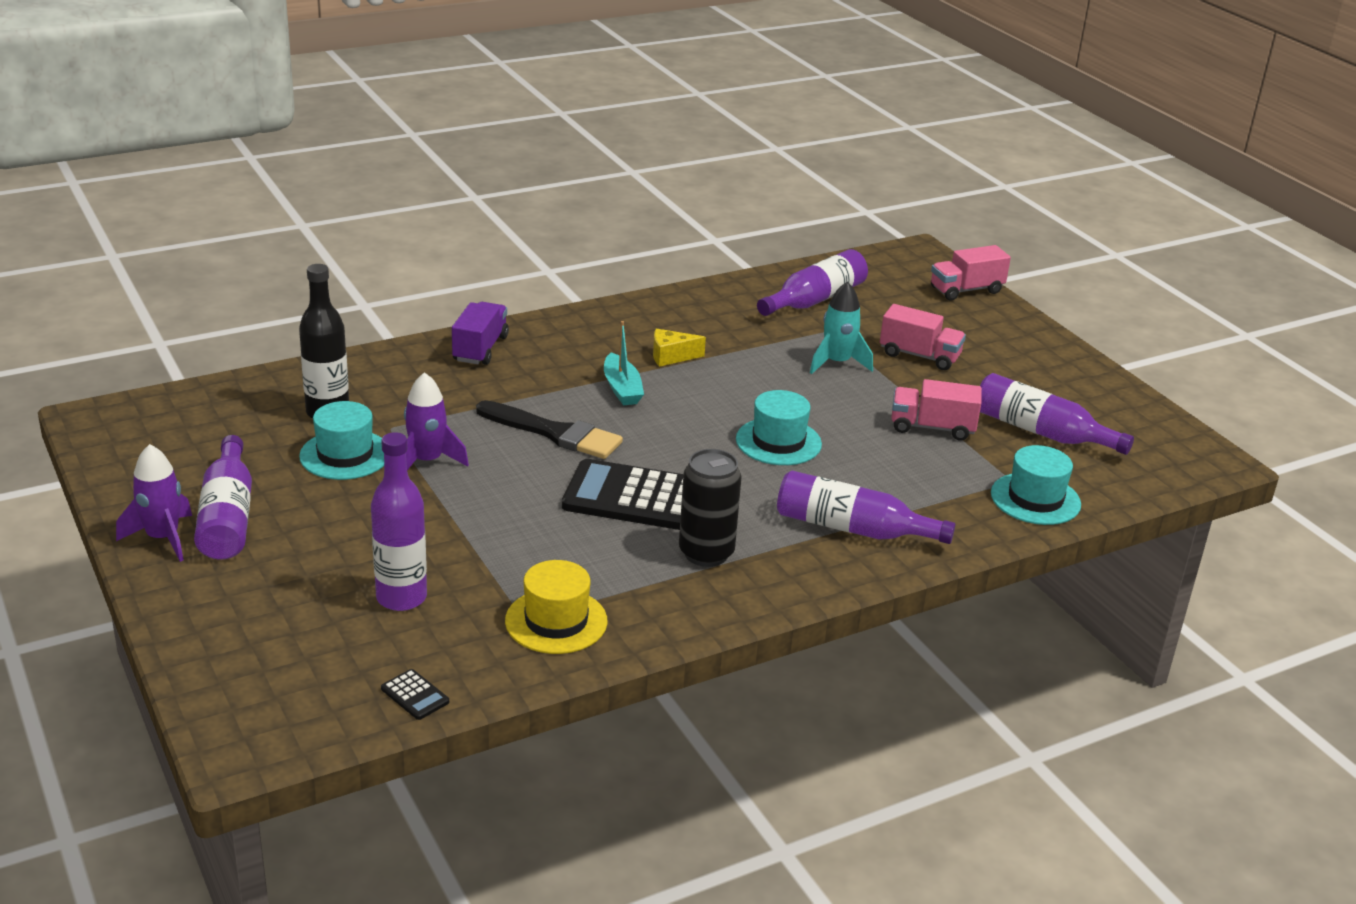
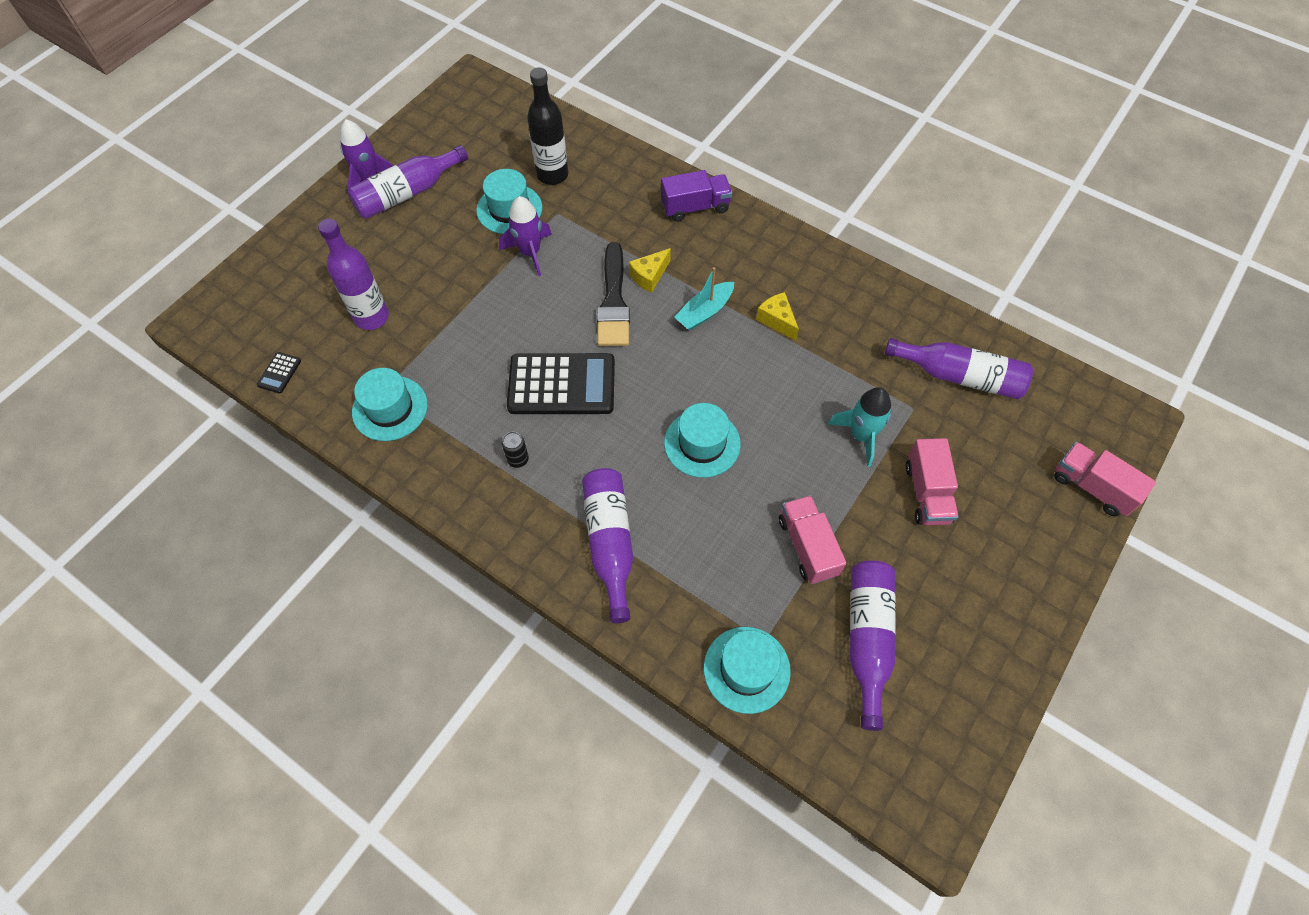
camera: 65 degrees right, 30 degrees up
yellow hat [505,560,608,654] -> turquoise hat [352,368,428,441]
black calculator [562,459,683,530] -> black calculator turned 105 degrees clockwise [507,353,615,414]
black can [679,449,742,567] -> black can [502,432,529,468], size x0.48
none -> yellow cheese [629,248,671,293]

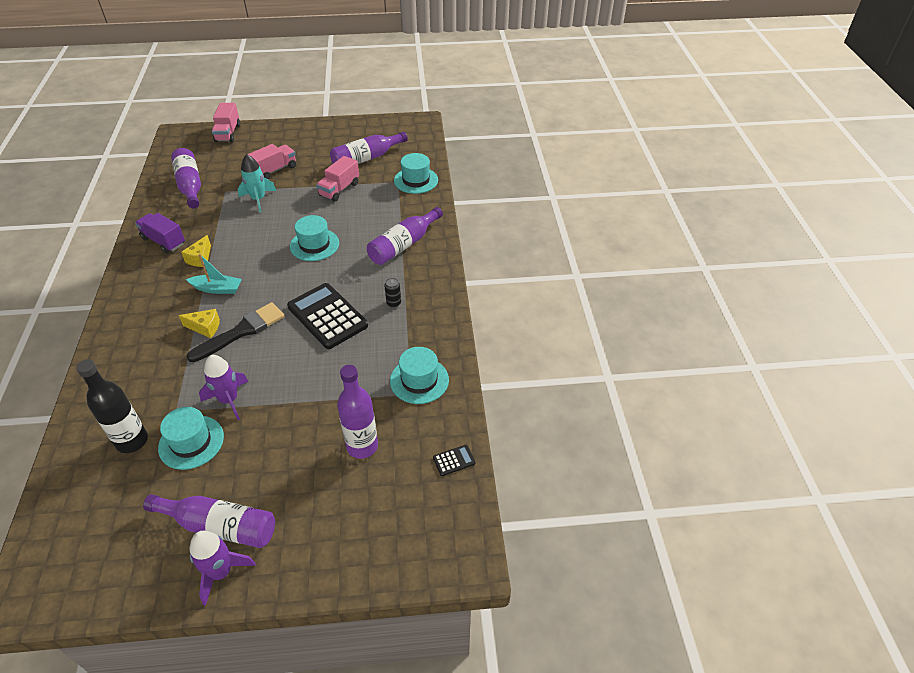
camera: 130 degrees left, 15 degrees down
purple truck [661,170,732,222] -> purple truck moved to [135,213,185,253]

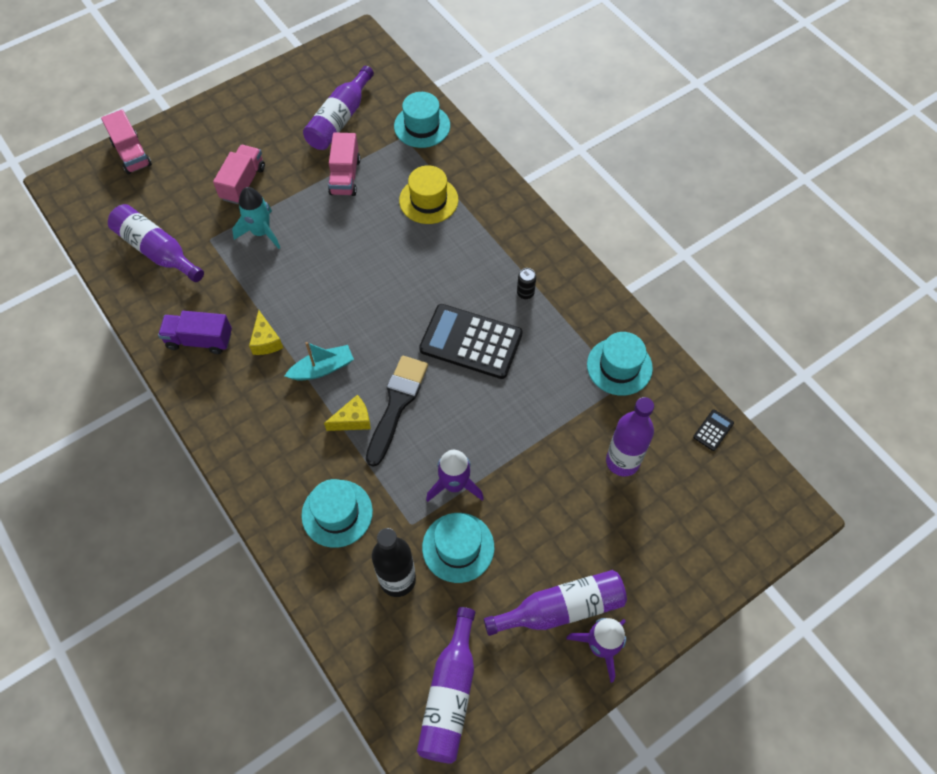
camera: 30 degrees left, 15 degrees up
turquoise hat [290,215,339,261] -> turquoise hat moved to [301,479,373,548]
purple bottle [367,207,443,265] -> purple bottle moved to [417,607,475,764]
none -> yellow hat [399,165,458,224]

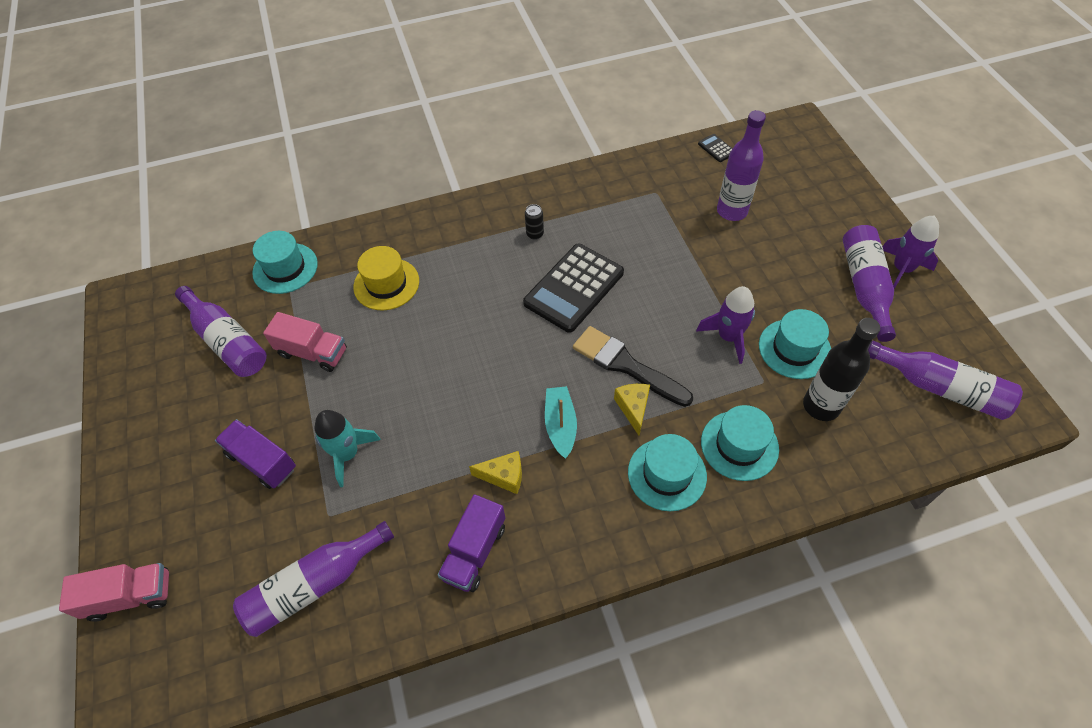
camera: 70 degrees left, 5 degrees down
pink truck [213,145,265,204] -> purple truck [215,419,296,489]
turquoise hat [587,332,653,396] -> turquoise hat moved to [628,434,707,511]

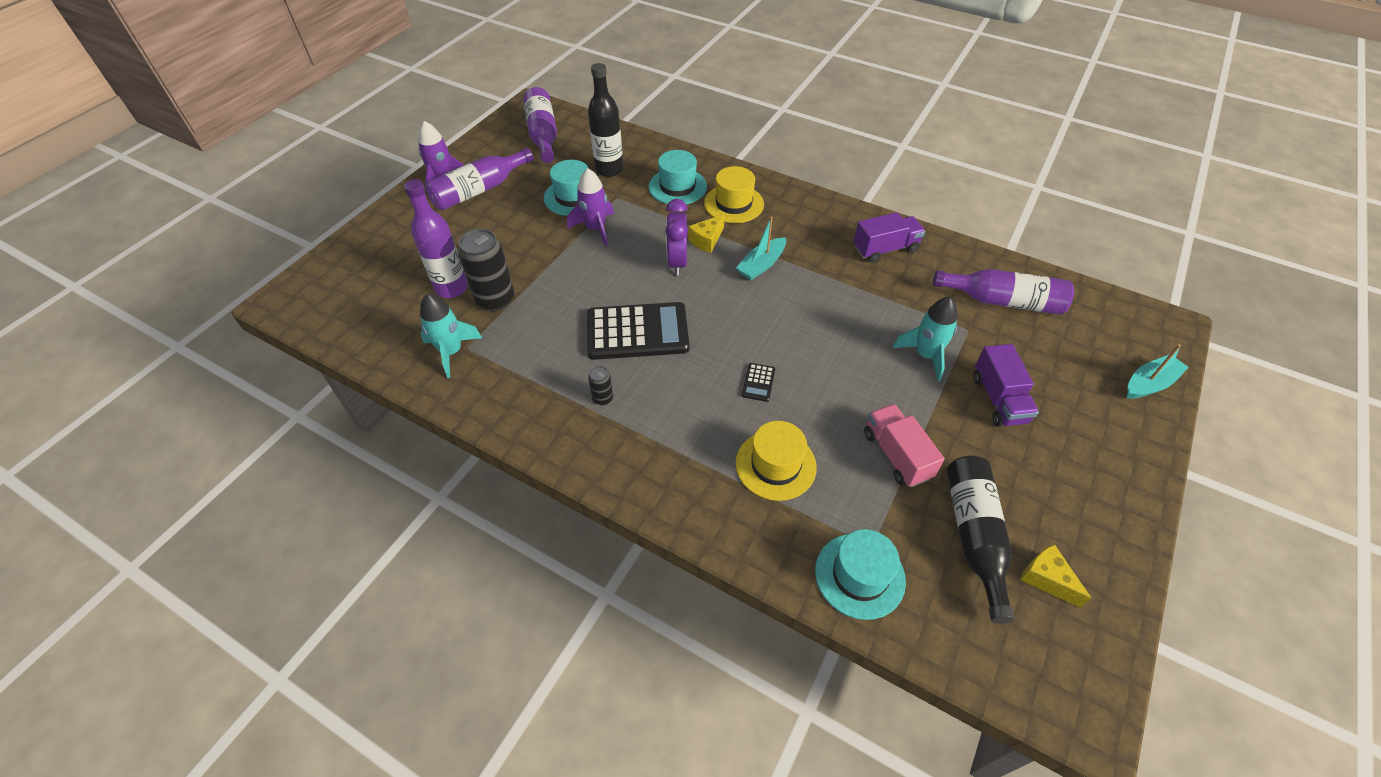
camera: 135 degrees left, 5 degrees down
pink truck [59,563,169,622] -> turquoise boat [1126,344,1189,399]
purple bottle [175,286,267,377] -> black bottle [946,456,1015,624]
yellow cheese [469,451,522,494] -> yellow cheese moved to [1020,544,1092,608]
black brush [573,326,693,407] -> purple clock [666,199,688,276]
turquoise hat [628,434,707,511] -> yellow hat [704,166,764,223]
black calculator [698,134,733,162] -> black calculator moved to [742,363,775,402]
none -> turquoise rocket [420,294,482,378]
none -> black can [458,229,514,311]

